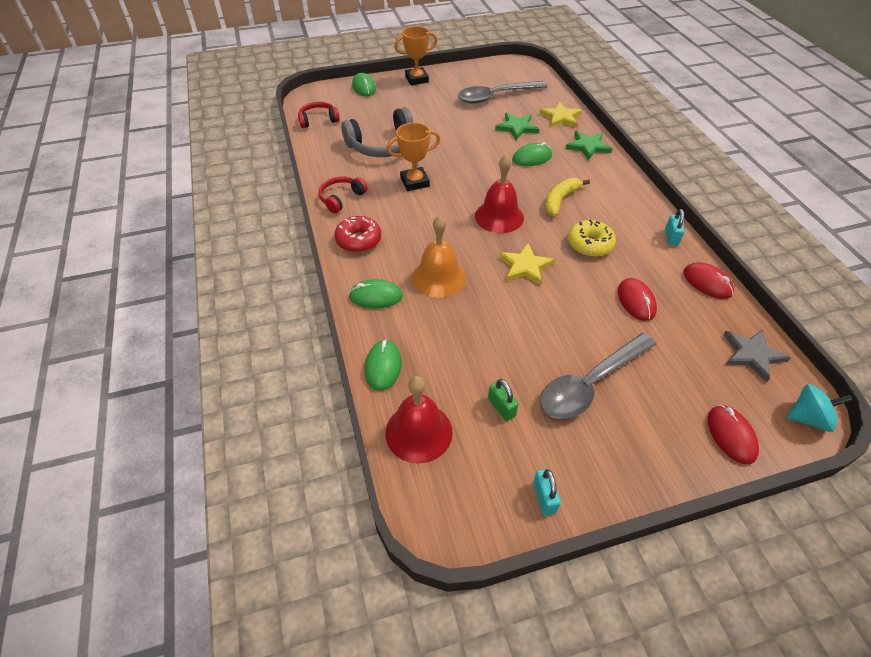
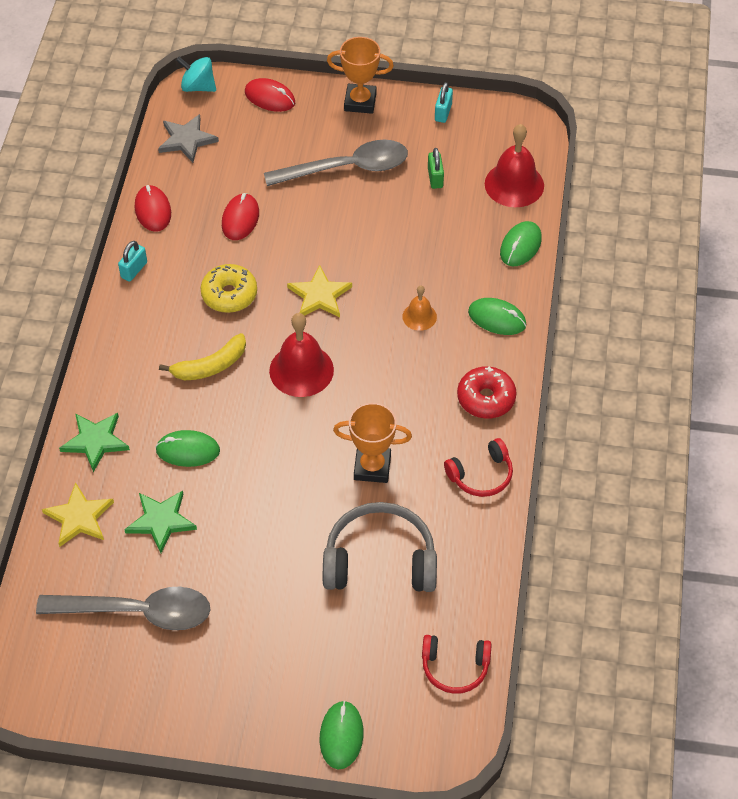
camera: 155 degrees left, 5 degrees up
orange trophy [394,26,438,85] -> orange trophy moved to [327,37,394,114]
orange bell [412,215,466,298] -> orange bell [402,285,437,331], size x0.55
red mouse [707,405,759,465] -> red mouse turned 75 degrees counterclockwise [245,78,295,112]

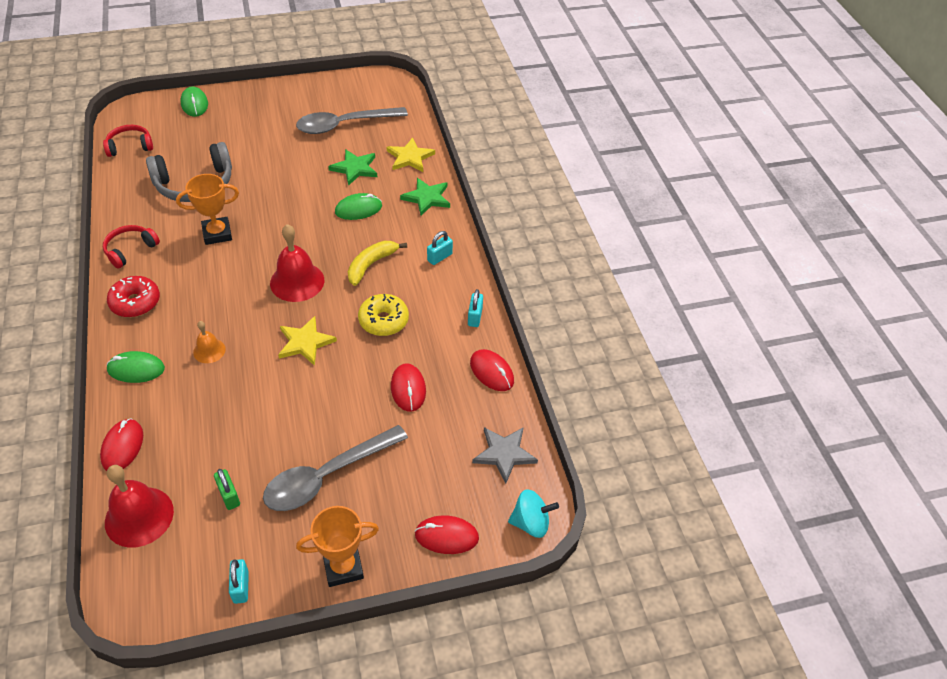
camera: 155 degrees right, 5 degrees down
green mouse [500,221,542,266] -> red mouse [100,418,143,471]
none -> turquoise padlock [427,231,453,265]

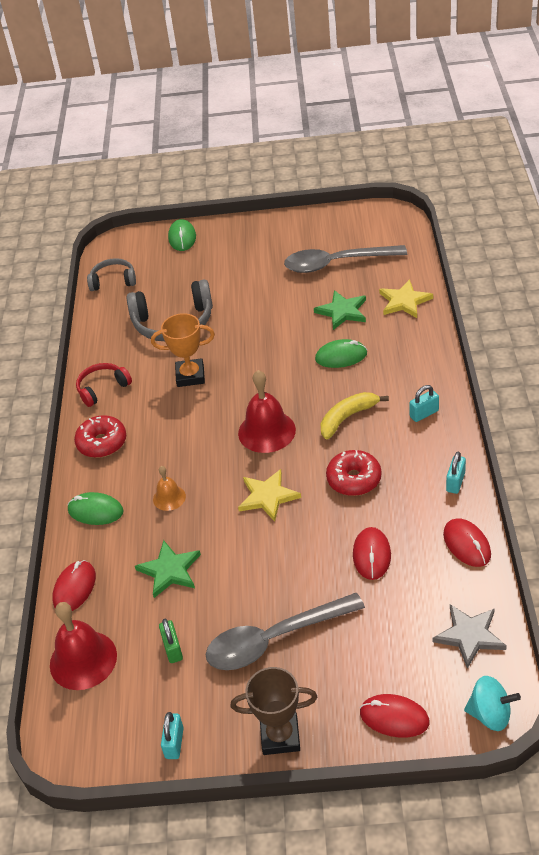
camera: 20 degrees right, 5 degrees down
red headphones [103,125,153,157] -> grey headphones [87,258,136,291]
orange trophy [296,506,379,587] -> brown trophy [231,667,317,755]
yellow donut [358,294,409,336] -> red donut [326,450,381,496]
green star [400,178,450,216] -> green star moved to [135,540,201,598]

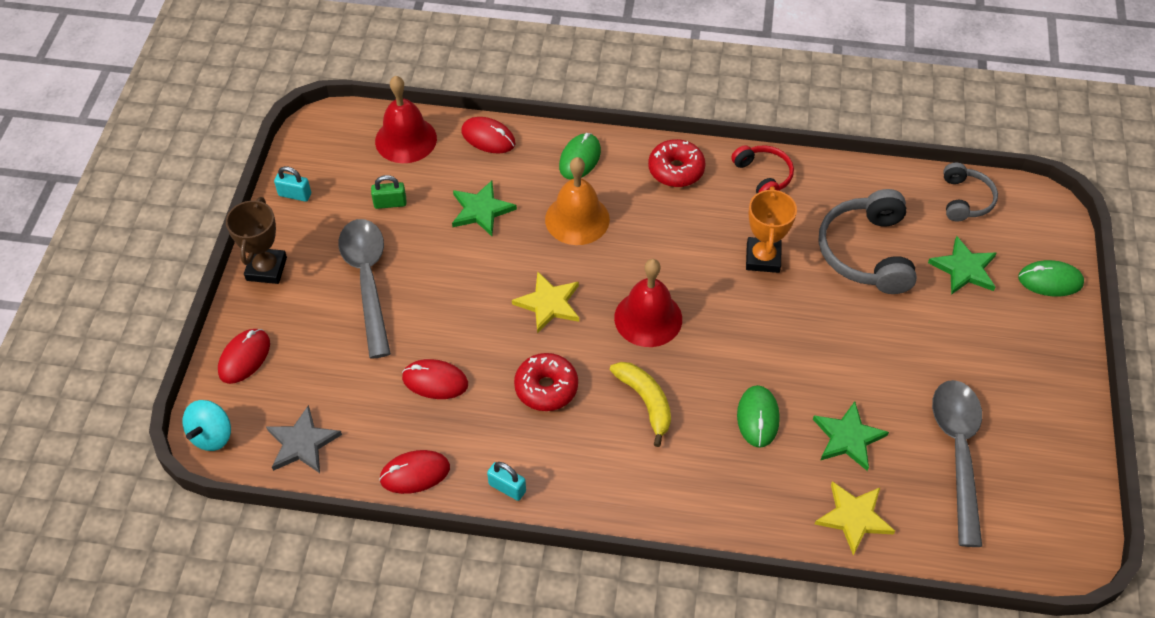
camera: 95 degrees right, 10 degrees up
orange bell [153,466,186,511] -> orange bell [545,157,610,245], size x1.83
turquoise padlock [409,385,439,422] -> none
none -> green star [928,236,997,295]

